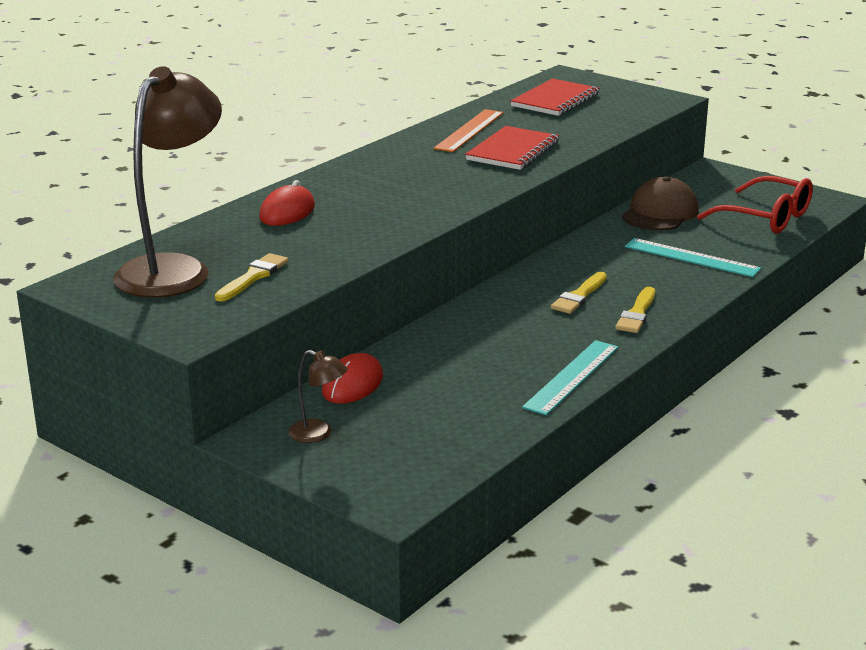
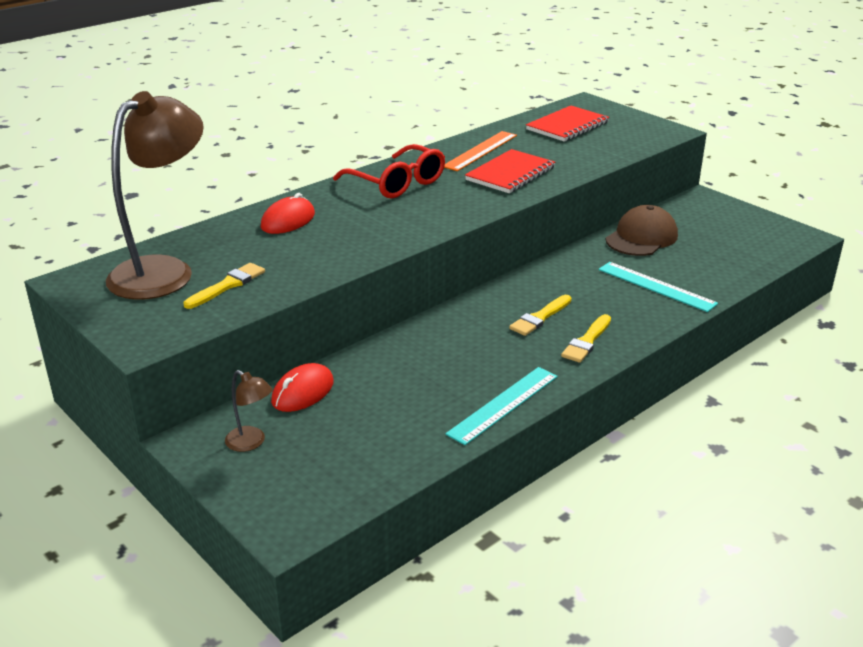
camera: 10 degrees right, 5 degrees up
red glasses [697,176,813,233] -> red glasses moved to [333,144,445,198]

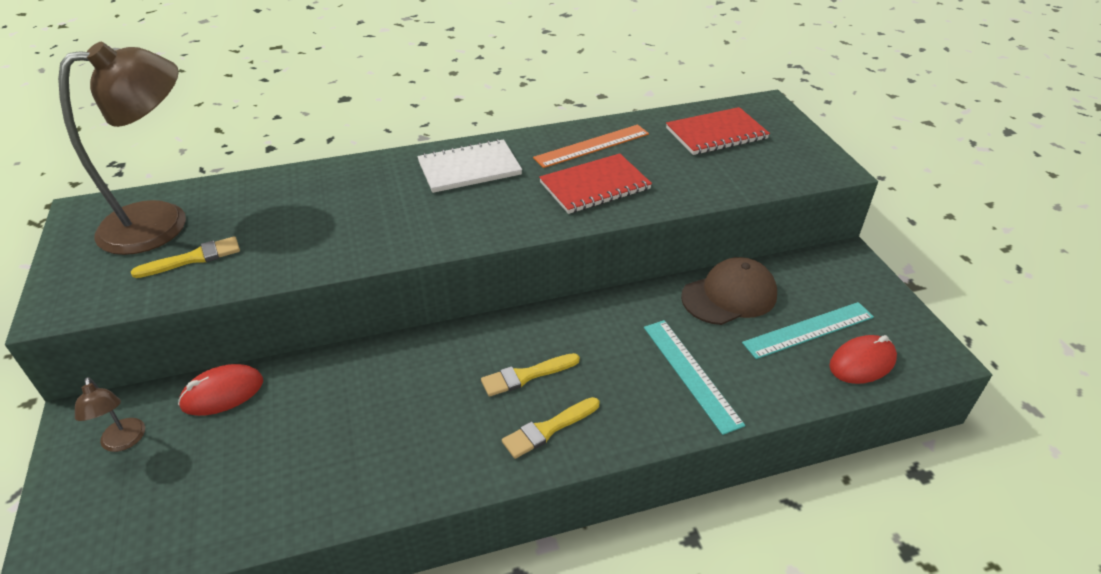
camera: 25 degrees right, 10 degrees up
red mouse [261,193,315,234] -> red mouse moved to [829,335,897,384]
red glasses [333,144,445,198] -> white notebook [417,139,522,193]
turquoise ruler [446,367,558,445] -> turquoise ruler moved to [742,302,874,359]

